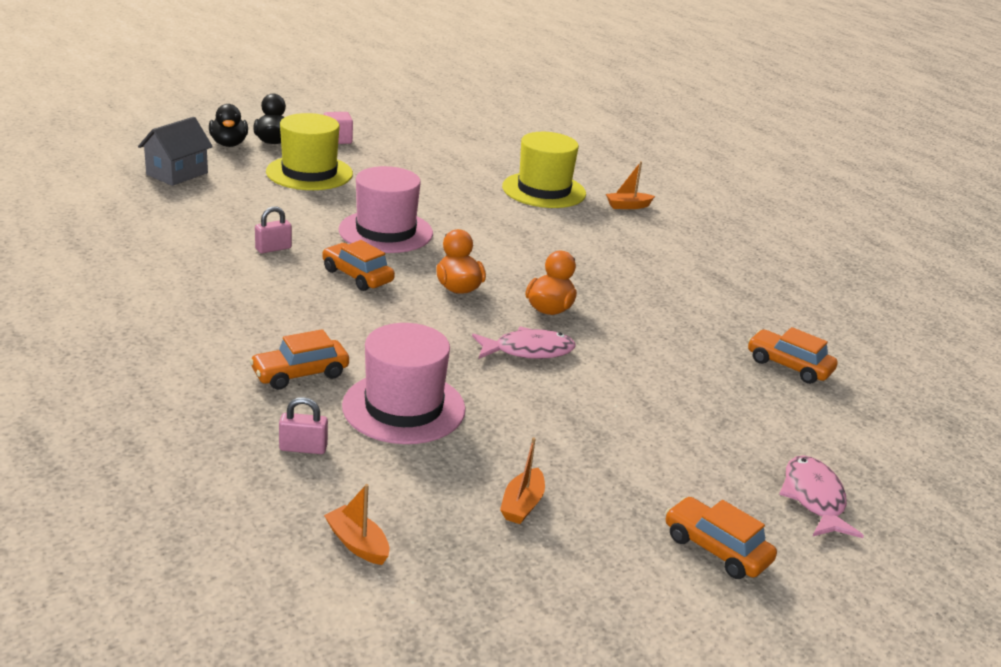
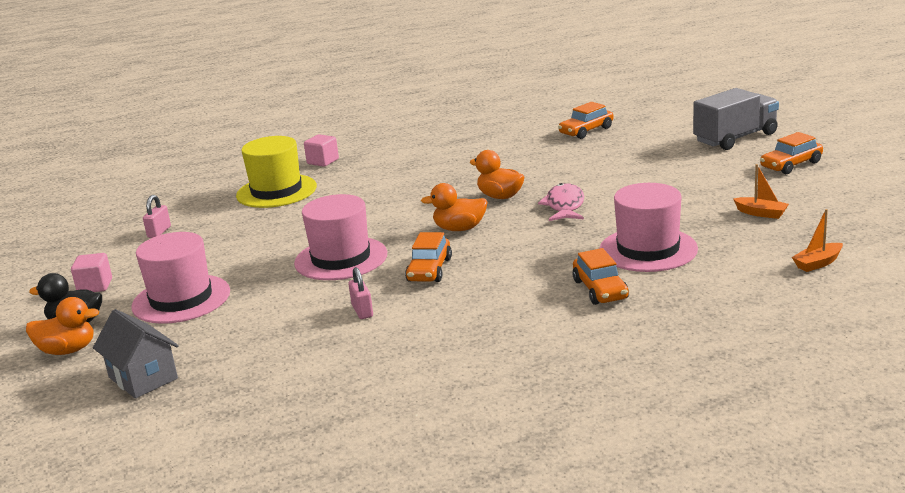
camera: 70 degrees left, 5 degrees down
black duck [209,104,248,147] -> orange duck [26,297,99,355]
yellow hat [266,113,353,190] -> pink hat [131,232,230,324]
pink padlock [279,397,328,454] -> pink padlock moved to [143,195,171,238]
orange car [322,240,395,291] -> orange car turned 45 degrees counterclockwise [405,232,452,282]
orange boat [606,161,655,209] -> pink cube [304,134,339,167]
pink fish [779,455,864,538] -> grey truck [693,88,779,150]

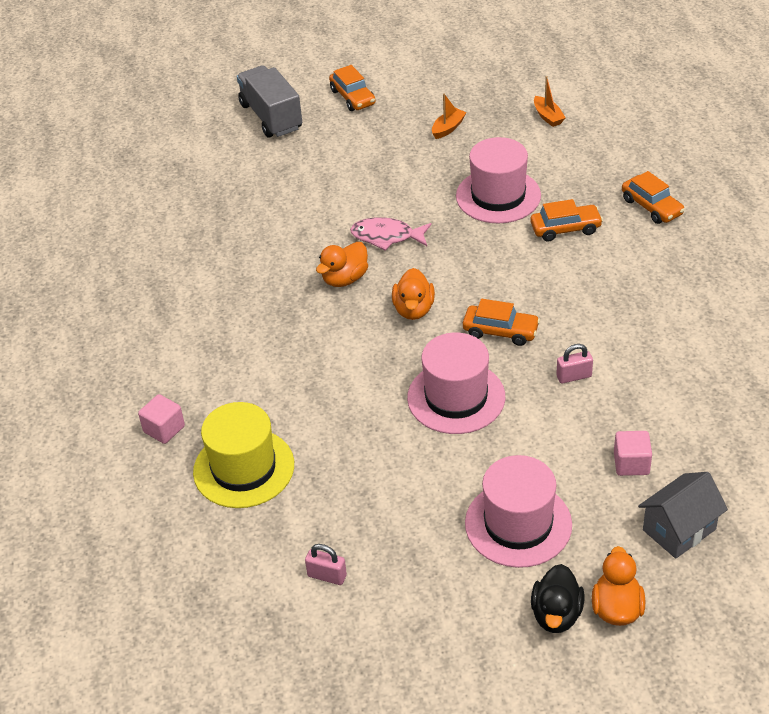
camera: 85 degrees left, 20 degrees up
pink cube [71,253,112,292] -> pink cube moved to [614,431,652,476]
orange car [558,102,613,139] -> orange car moved to [622,171,685,224]

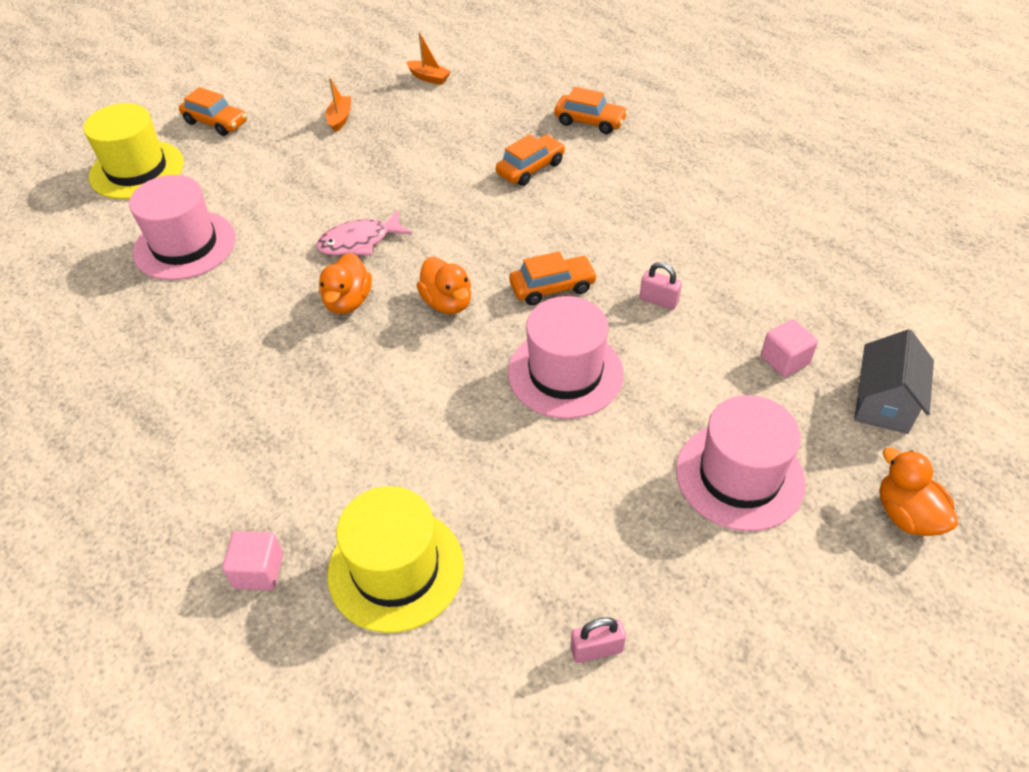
camera: 35 degrees left, 5 degrees up
grey truck [237,65,302,137] -> yellow hat [83,103,184,199]
pink hat [456,137,541,224] -> pink hat moved to [129,175,236,280]
black duck [531,564,585,633] -> none
pink padlock [556,344,593,384] -> pink padlock turned 75 degrees clockwise [639,262,682,310]

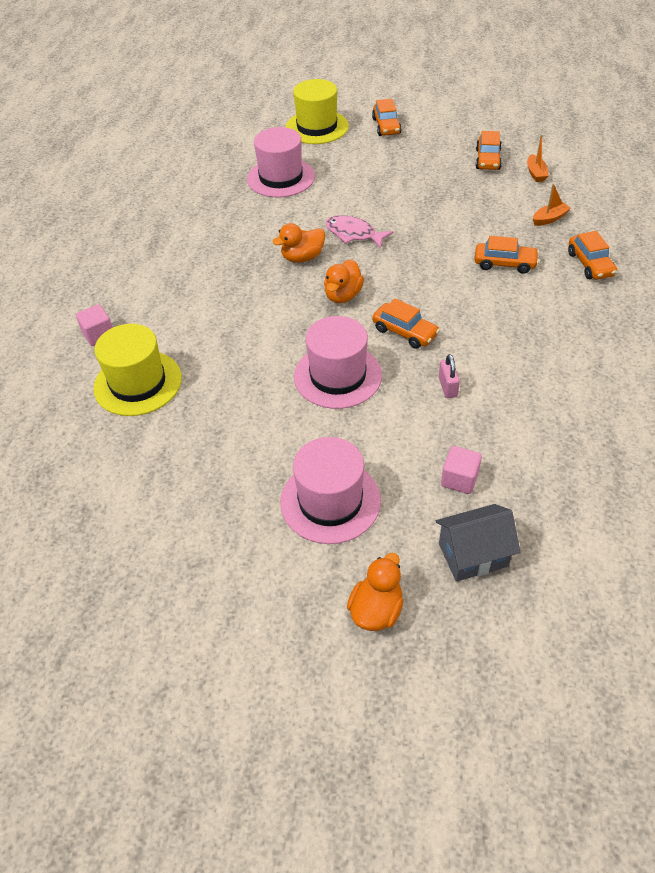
camera: 55 degrees right, 0 degrees up
orange boat [326,78,351,132] -> orange boat moved to [533,184,571,226]
pink padlock [571,617,626,663] -> none
none -> orange car [476,131,502,170]

